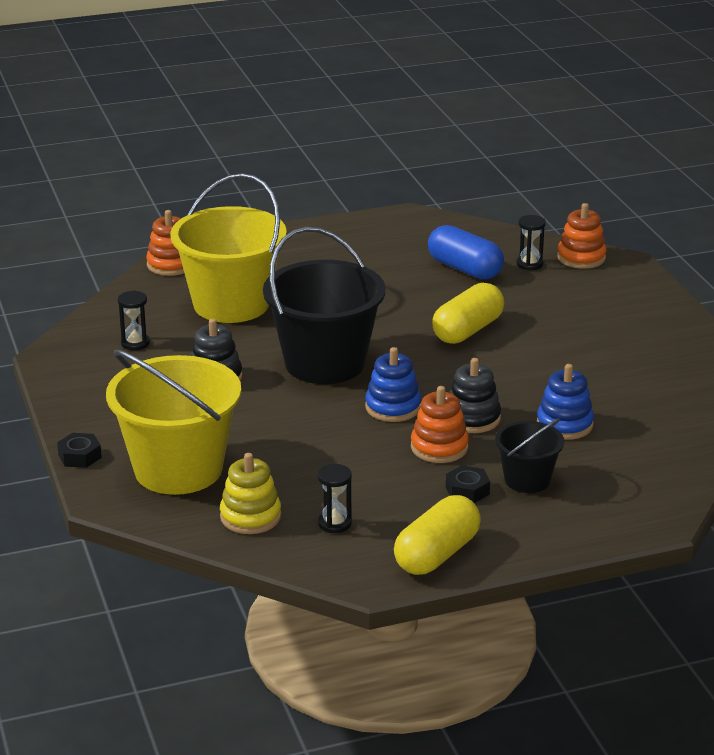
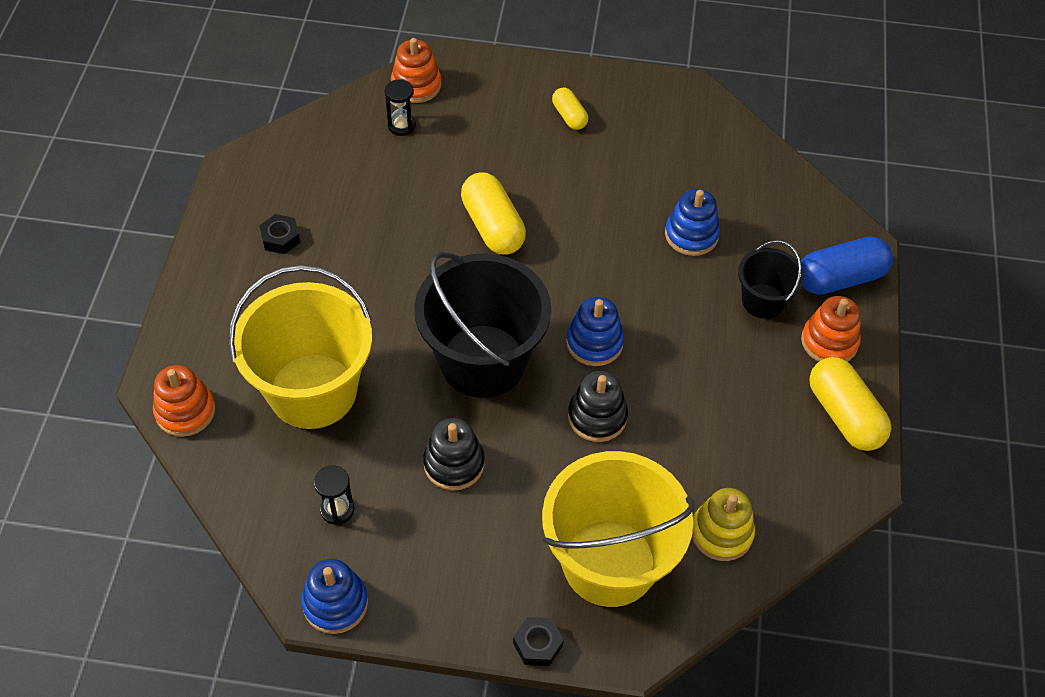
camera: 65 degrees left, 25 degrees up
black hourglass [318,464,352,533] -> none
orange stacking toy [411,386,469,463] -> orange stacking toy moved to [801,296,861,362]
blue capsule [428,225,504,280] -> blue capsule moved to [801,237,893,295]
black nut [446,465,490,503] -> black nut moved to [259,214,300,254]
black stacking toy [449,358,501,433] -> black stacking toy moved to [568,371,628,442]
none -> blue stacking toy [301,559,368,634]
none -> yellow capsule [552,87,588,130]

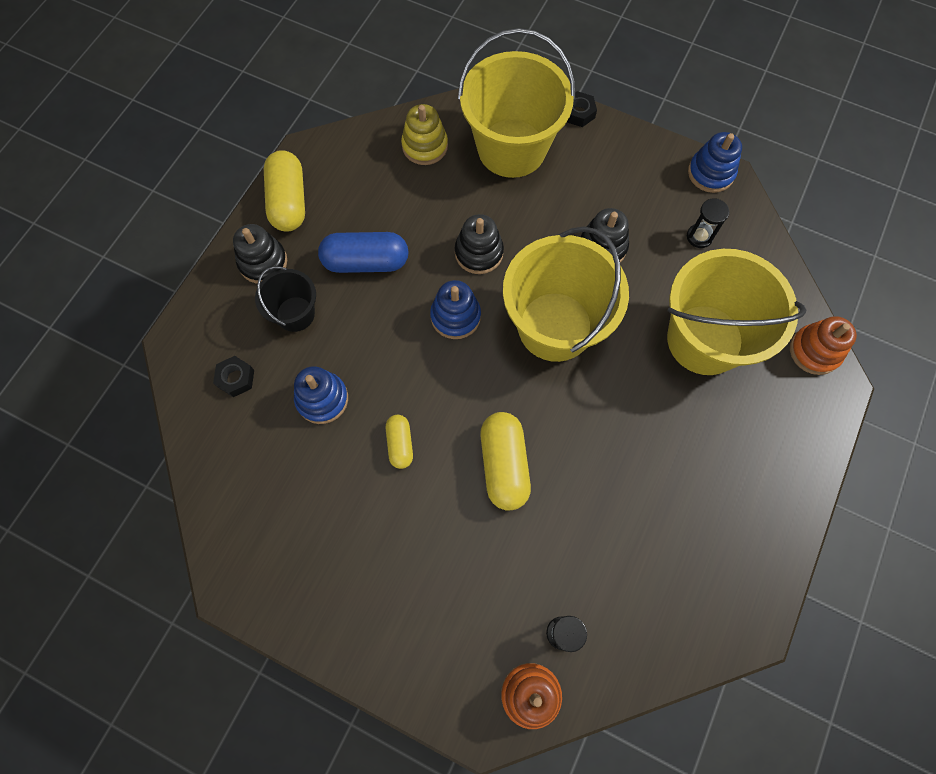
camera: 160 degrees left, 15 degrees up
black nut [259,214,300,254] -> black nut moved to [213,356,254,397]
black bucket [414,252,551,398] -> yellow bucket [503,226,629,362]
yellow capsule [552,87,588,130] -> yellow capsule moved to [386,415,413,469]
blue capsule [801,237,893,295] -> blue capsule moved to [318,232,409,273]
orange stacking toy [801,296,861,362] -> black stacking toy [233,224,287,284]

